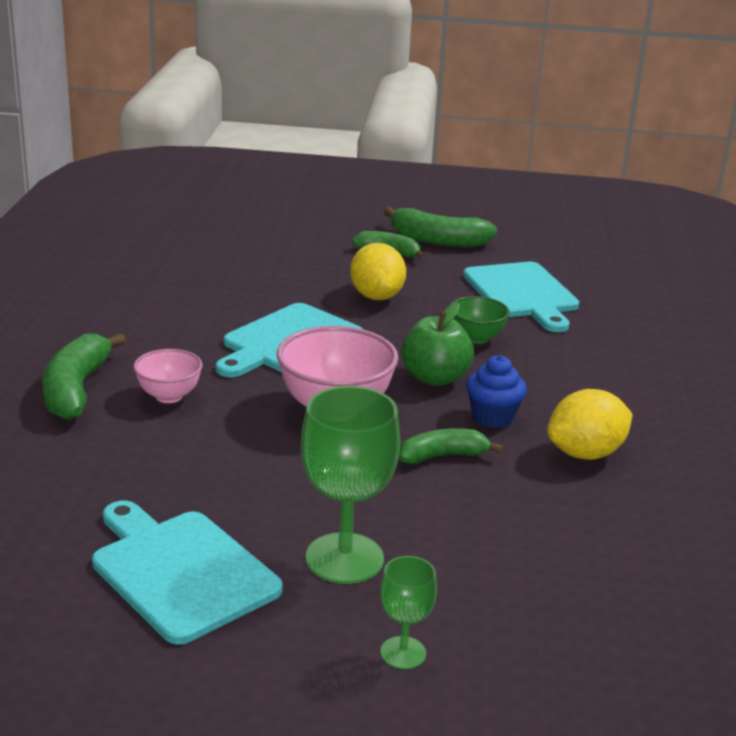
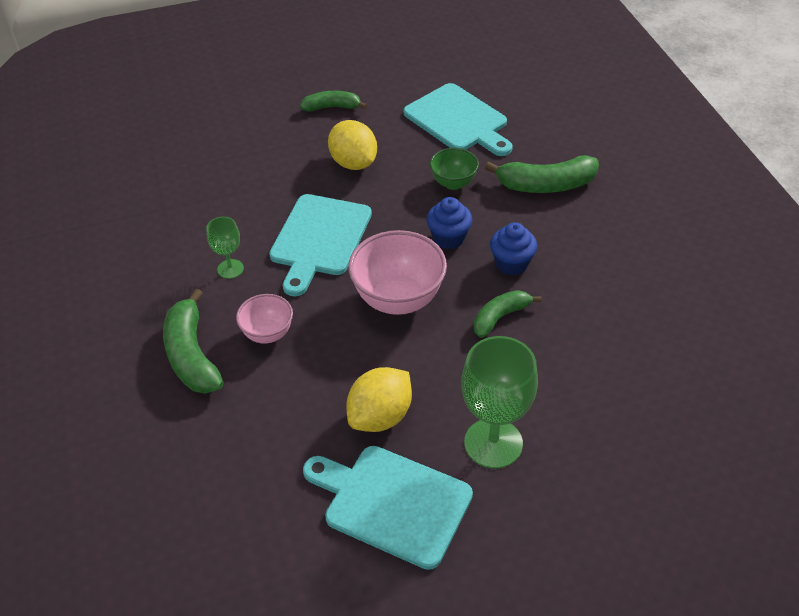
camera: 20 degrees left, 20 degrees up
green goblet [380,556,437,669] -> green goblet moved to [206,217,244,279]
green banana [384,207,497,247] -> green banana moved to [485,155,599,193]
green apple [401,302,474,386] -> blue cupcake [426,197,473,249]
yellow lemon [547,389,633,460] -> yellow lemon moved to [347,367,412,432]

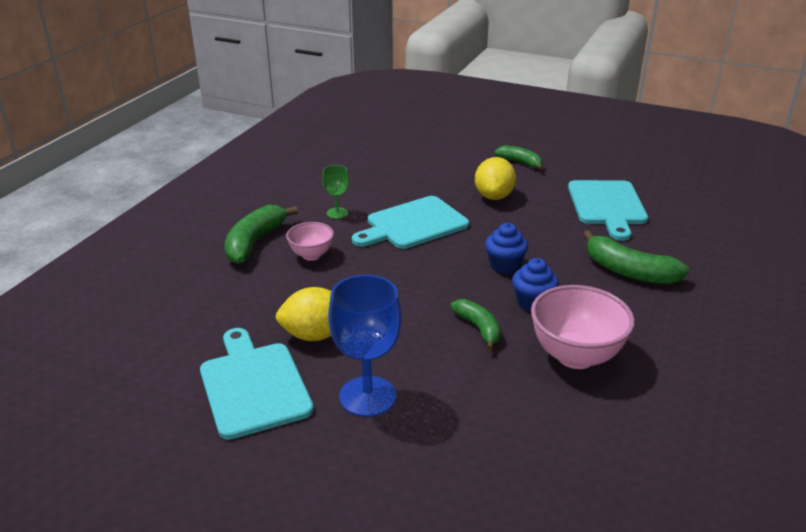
camera: 40 degrees right, 15 degrees down
pink bowl [348,230,447,315] -> pink bowl moved to [531,285,635,369]
green bowl [430,148,479,190] -> none
green goblet [461,336,538,468] -> blue goblet [328,275,402,417]
green banana [474,290,542,338] -> green banana turned 60 degrees clockwise [451,299,501,351]

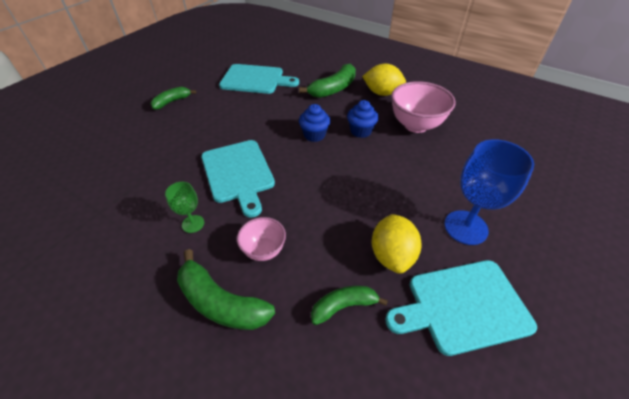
camera: 80 degrees left, 15 degrees up
green banana [451,299,501,351] -> green banana moved to [311,286,388,325]
yellow lemon [475,157,516,200] -> yellow lemon moved to [362,64,406,96]

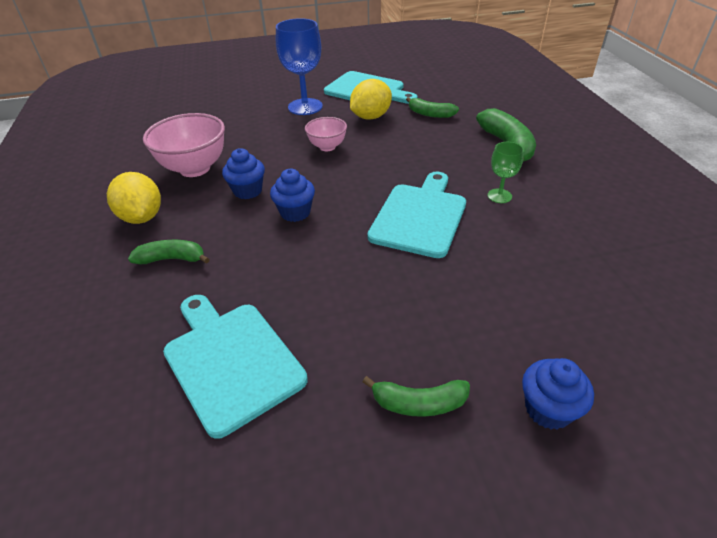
camera: 135 degrees left, 5 degrees down
pink bowl [237,217,286,261] -> pink bowl moved to [305,117,347,151]
green banana [299,64,356,98] -> green banana [128,240,210,264], size x0.63
none -> blue cupcake [522,358,594,430]

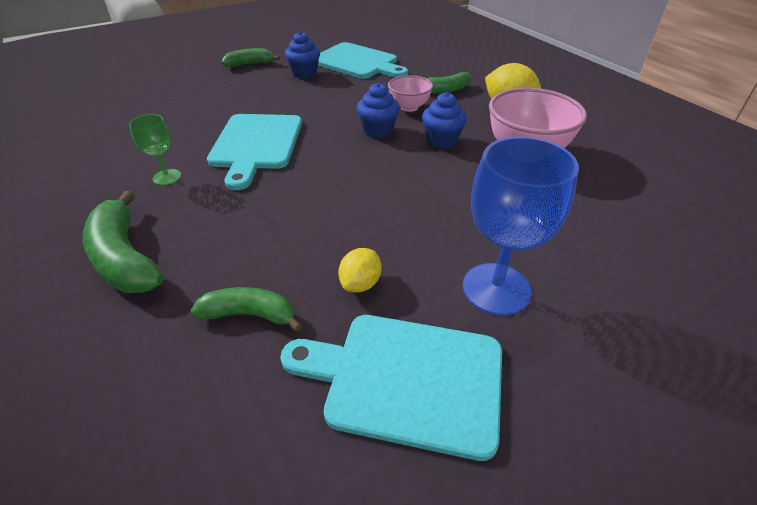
camera: 160 degrees right, 0 degrees up
pink bowl [305,117,347,151] -> pink bowl moved to [388,75,433,112]
yellow lemon [350,79,392,120] -> yellow lemon [338,248,381,292], size x0.59
blue cupcake [522,358,594,430] -> blue cupcake moved to [285,31,320,79]

